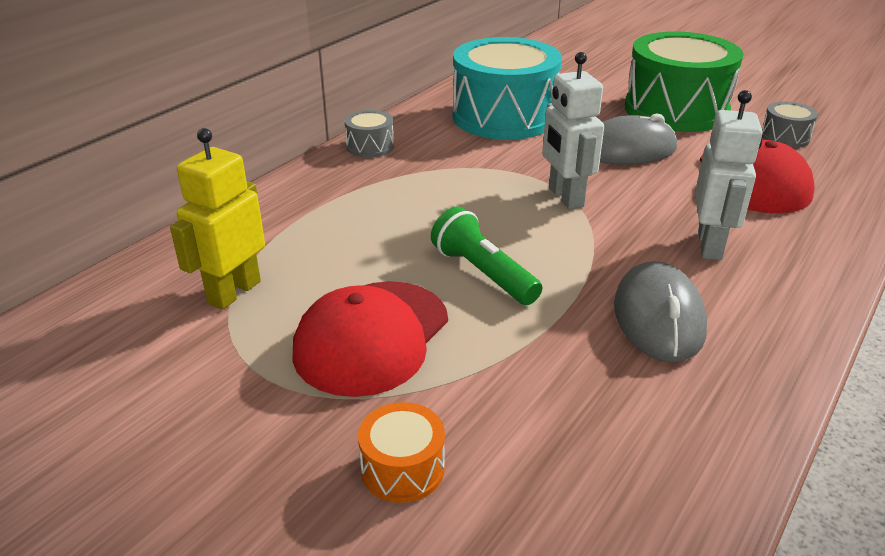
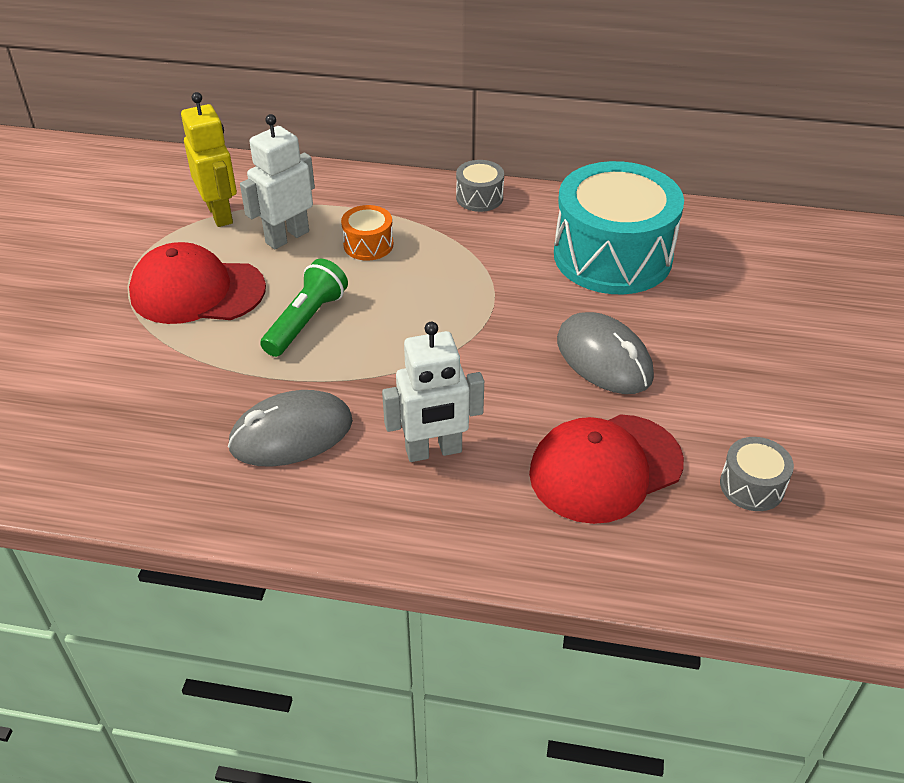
camera: 65 degrees right, 10 degrees up
yellow robot [170,128,265,310] -> yellow robot turned 60 degrees clockwise [181,92,237,227]
orange drum [358,402,445,503] -> orange drum moved to [341,205,393,261]
white robot [542,52,604,209] -> white robot moved to [240,114,315,249]
green drum [625,32,743,132] -> none

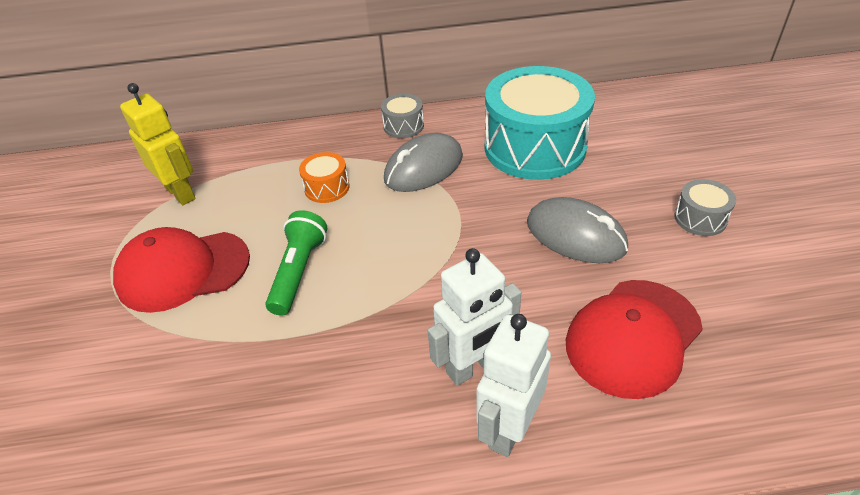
camera: 15 degrees left, 0 degrees up
grey mouse [228,390,353,467] -> grey mouse moved to [384,133,463,192]
white robot [240,114,315,249] -> white robot moved to [477,314,551,457]
grey drum [720,437,794,511] -> grey drum moved to [674,179,736,236]

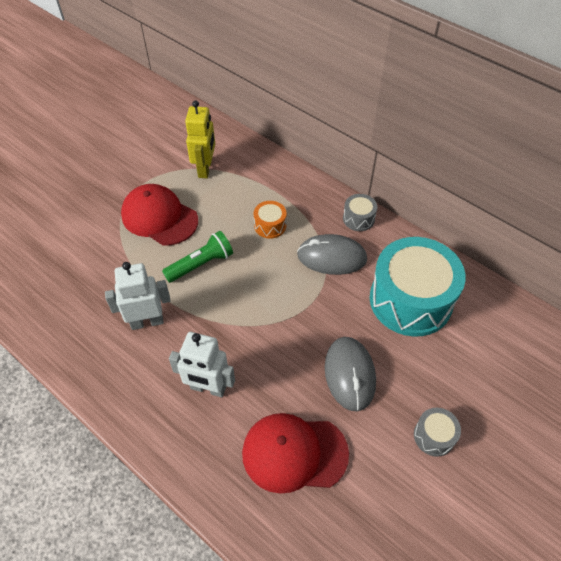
camera: 45 degrees right, 10 degrees up
white robot [477,314,551,457] -> white robot moved to [105,262,171,330]

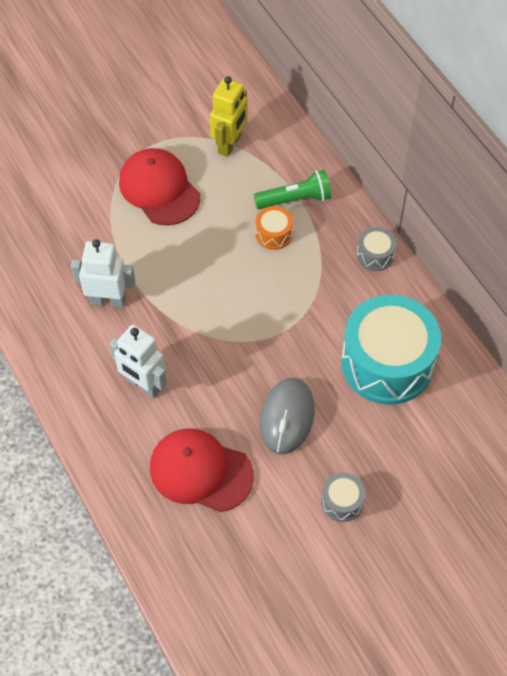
camera: 20 degrees right, 5 degrees up
green flashlight [162,231,233,283] -> green flashlight moved to [254,170,331,209]
grey mouse [297,234,367,275] -> none

